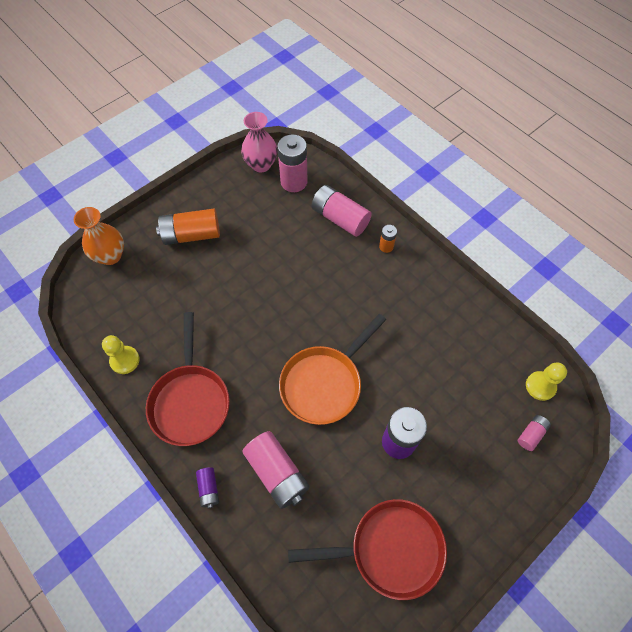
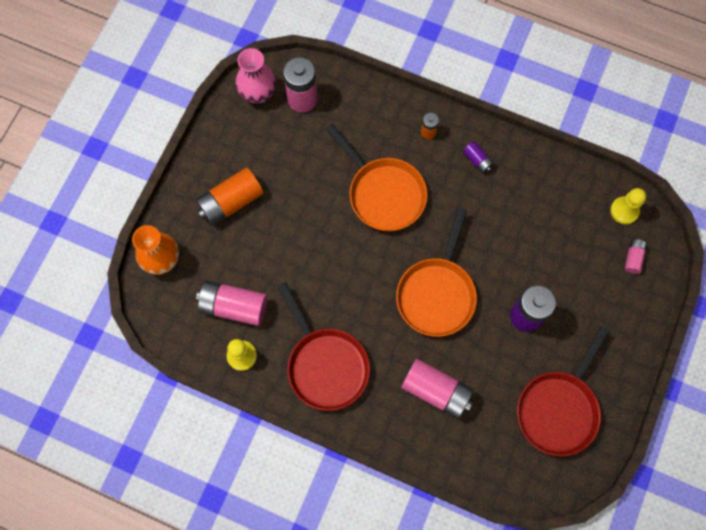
camera: 25 degrees left, 10 degrees up
purple battery [196,467,219,508] -> purple battery moved to [463,141,494,174]
red pan [288,499,447,600] -> red pan turned 150 degrees clockwise [517,326,609,456]
pink battery [312,185,372,237] -> pink battery moved to [196,281,267,326]
none -> orange pan [325,124,427,231]

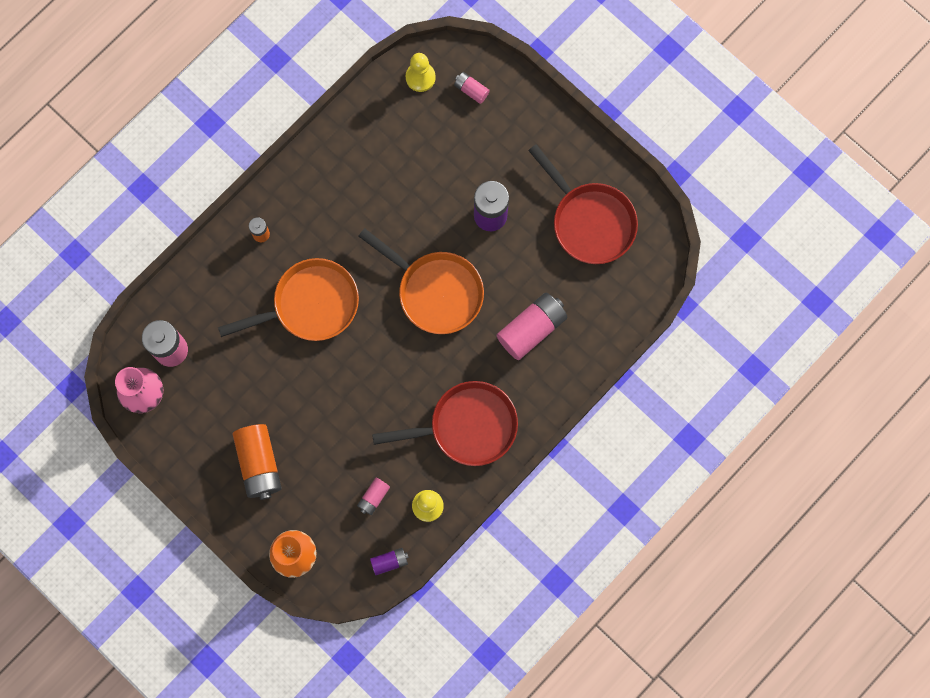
camera: 70 degrees left, 5 degrees up
pink battery [196,281,267,326] -> pink battery [357,478,390,515], size x0.51
purple battery [463,141,494,174] -> purple battery moved to [370,548,409,575]

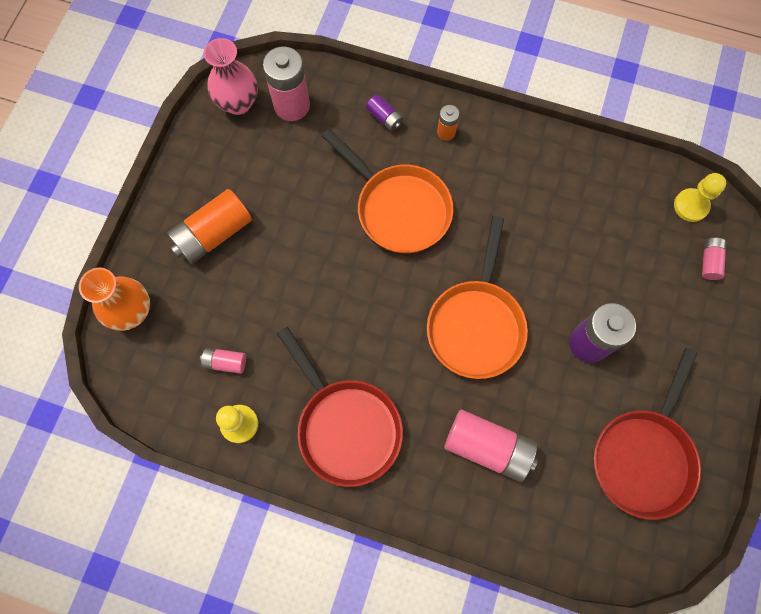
camera: 65 degrees right, 5 degrees down
purple battery [370,548,409,575] -> purple battery moved to [366,95,404,132]

